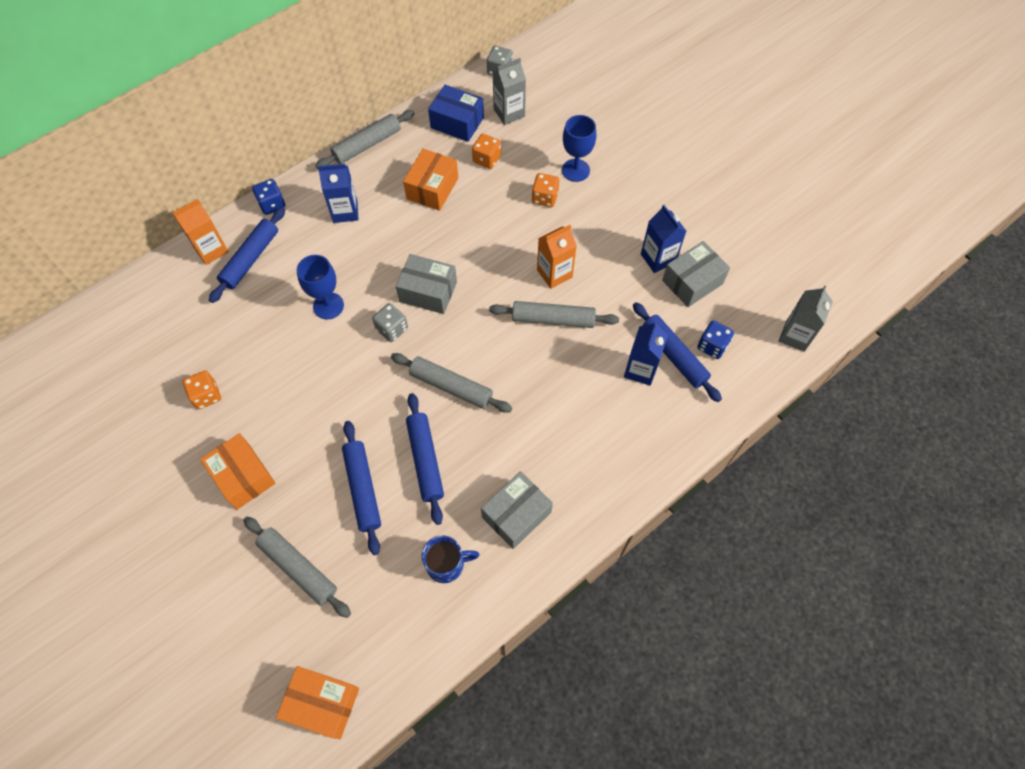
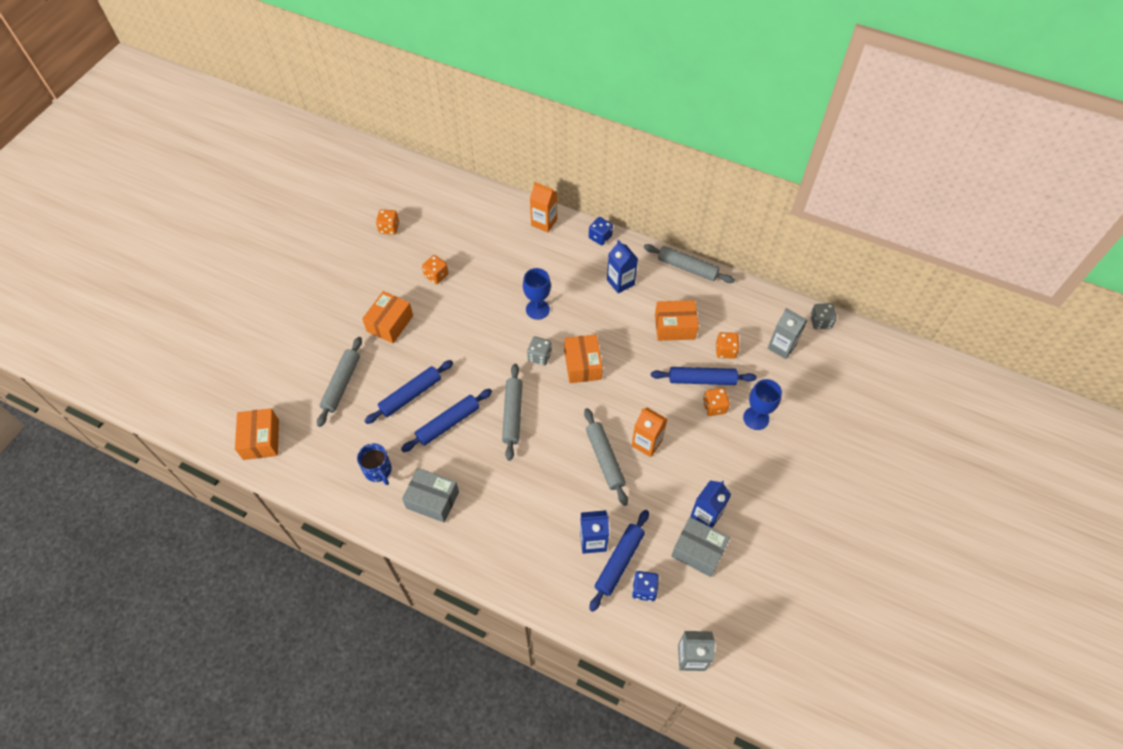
camera: 65 degrees right, 5 degrees down
blue rolling pin [209,207,285,303] -> blue rolling pin moved to [651,367,757,385]
grey box [396,254,457,314] -> orange box [564,334,603,383]
blue box [428,85,484,142] -> none
none -> orange dice [376,209,399,235]

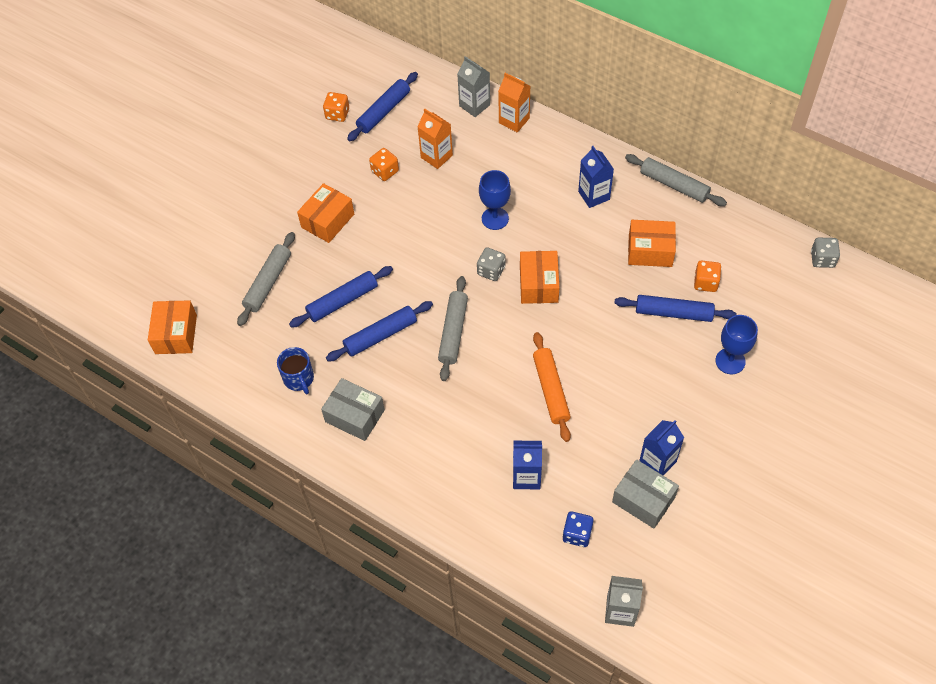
camera: 10 degrees right, 0 degrees up
grey rolling pin [584,408,628,506] -> orange rolling pin [533,332,571,442]
blue dice [589,217,613,245] -> none
blue rolling pin [589,510,649,612] -> blue rolling pin moved to [347,72,418,141]
orange carton [632,408,667,457] -> orange carton moved to [417,109,453,169]
orange dice [703,388,730,416] -> none
grey carton [768,308,807,359] -> grey carton moved to [457,56,490,117]

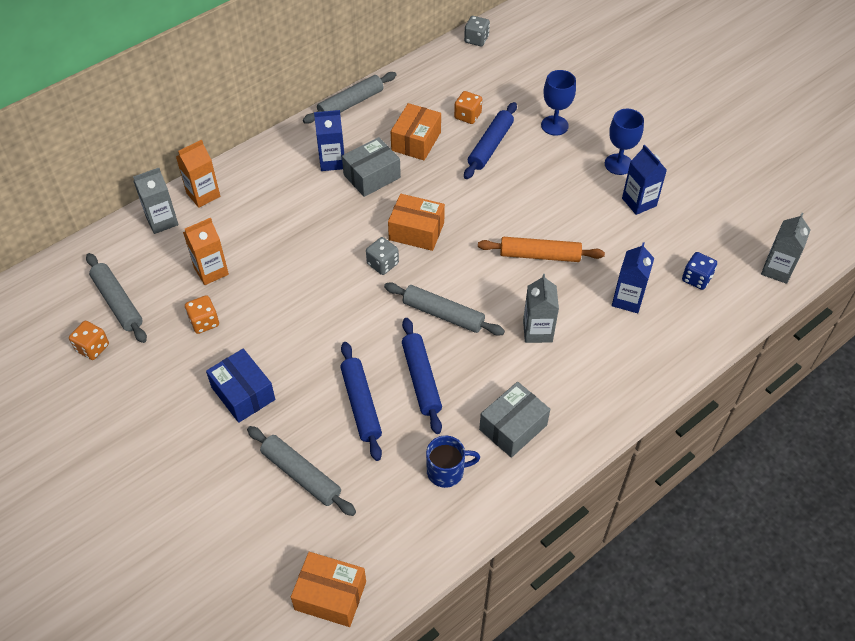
camera: 75 degrees left, 5 degrees down
orange box [297,183,354,243] -> blue box [206,349,275,423]
blue rolling pin [347,72,418,141] -> grey rolling pin [86,253,147,343]
blue goblet [479,170,511,230] -> blue goblet moved to [605,109,644,175]
grey box [612,459,679,529] -> grey box moved to [342,137,401,197]
none -> grey carton [523,274,559,343]

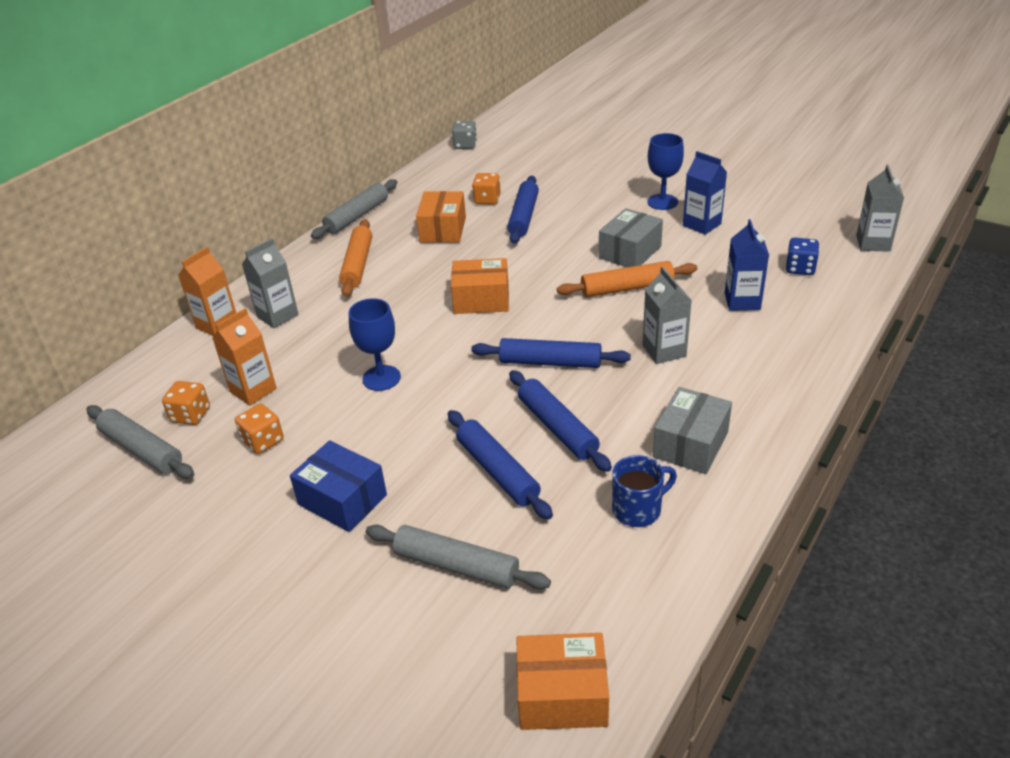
camera: 15 degrees left, 15 degrees down
orange dice [69,321,109,360] -> orange dice moved to [162,381,210,425]
grey carton [133,168,179,234] -> grey carton moved to [242,239,299,328]
blue carton [314,110,344,171] -> orange rolling pin [339,219,372,297]
grey box [342,137,401,197] -> grey box moved to [599,208,663,267]
grey dice [366,237,399,275] -> none
grey rolling pin [384,282,505,336] -> blue rolling pin [471,338,631,368]
blue goblet [541,70,576,136] -> blue goblet moved to [349,298,401,391]

